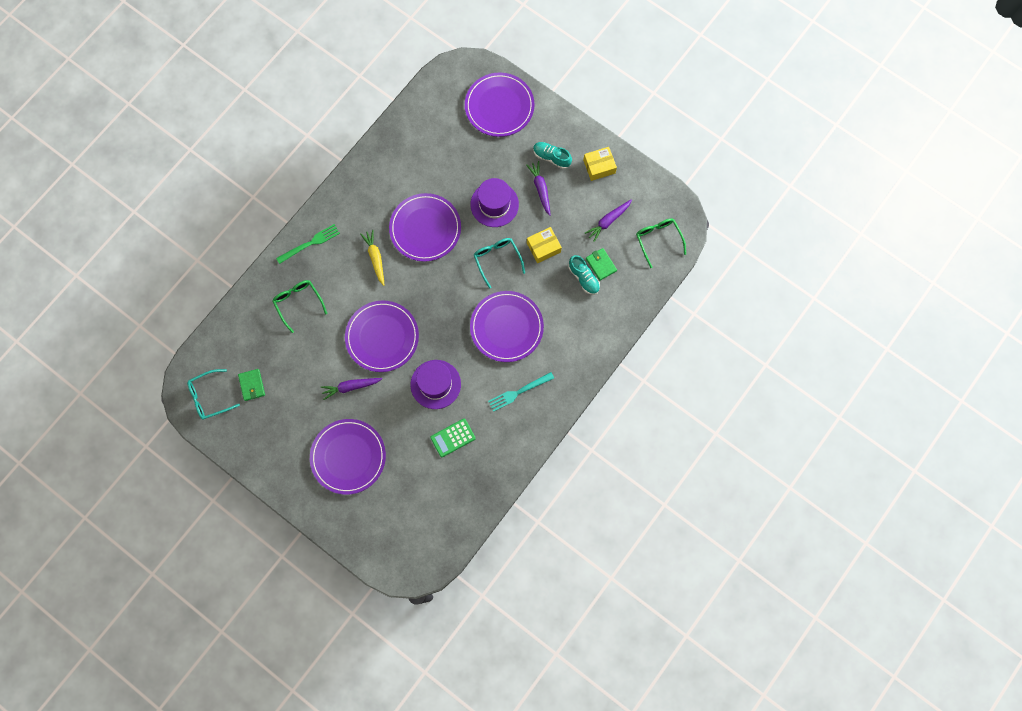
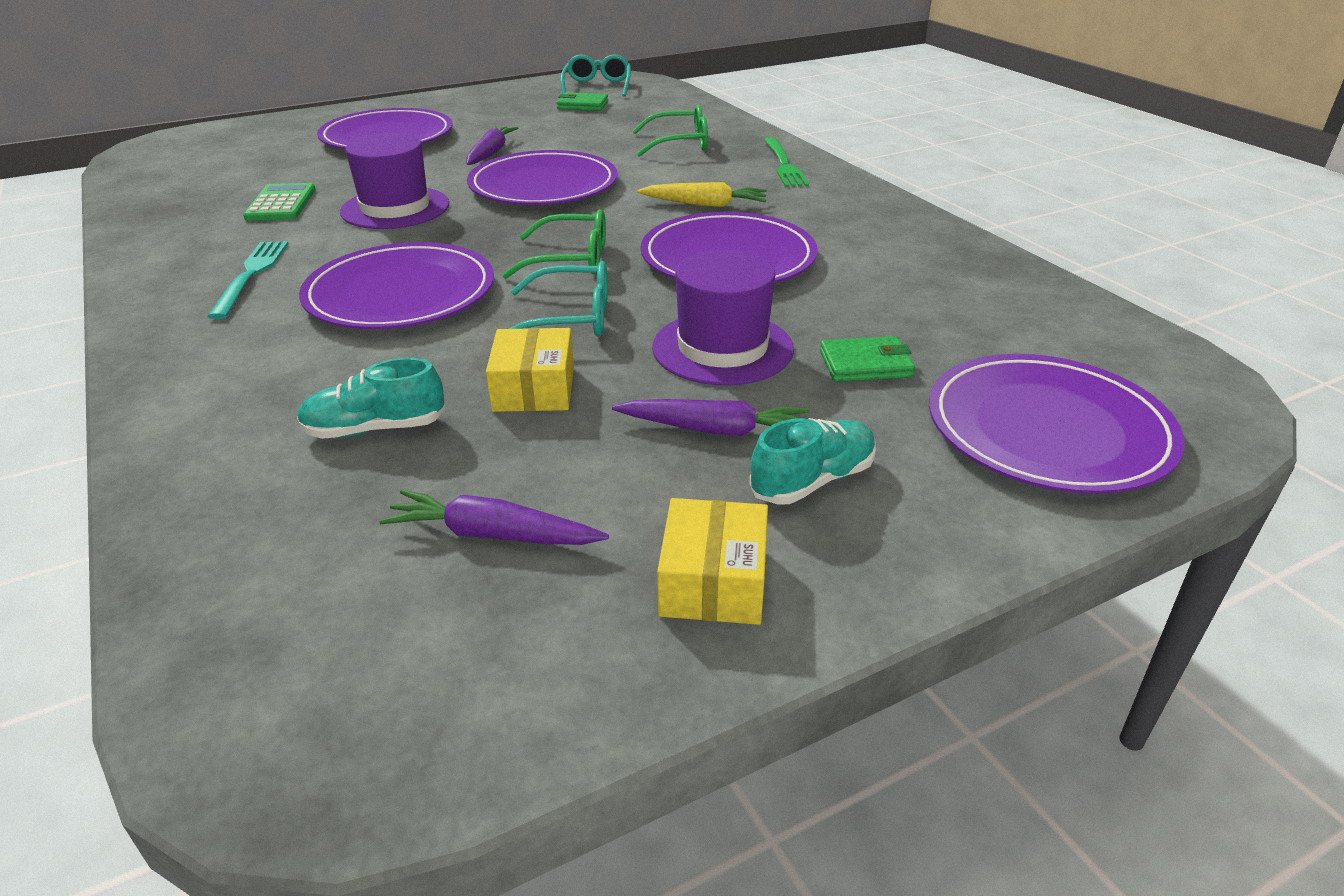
camera: 115 degrees right, 40 degrees down
purple carrot [585,199,632,242] -> purple carrot turned 60 degrees counterclockwise [379,490,609,545]
green wallet [586,248,617,281] -> green wallet moved to [820,336,915,382]
green glasses [636,218,686,268] -> green glasses moved to [502,209,606,279]

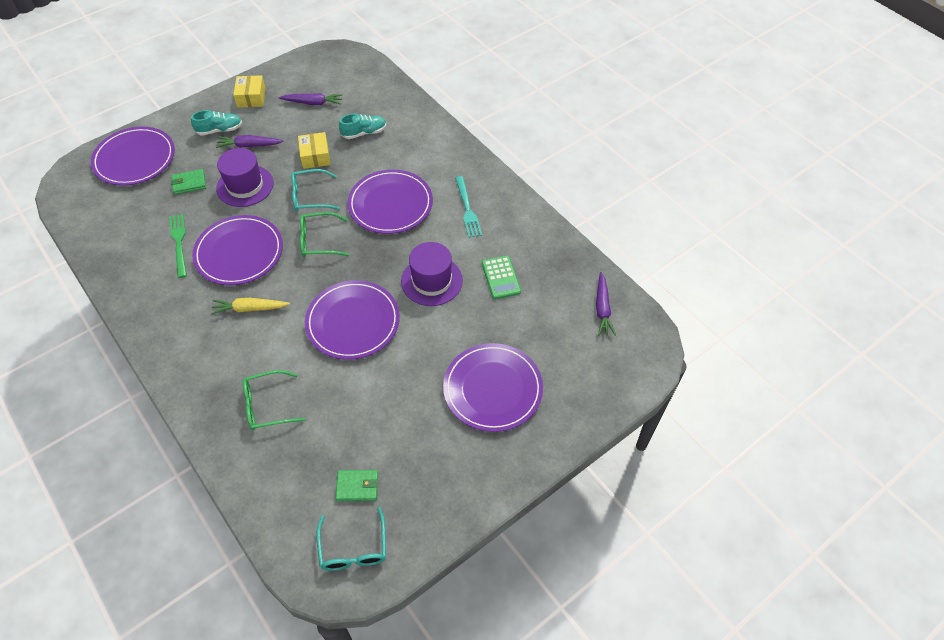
camera: 170 degrees right, 20 degrees up
purple carrot [466,126,518,165] -> purple carrot moved to [596,272,616,336]
turquoise shoe [749,418,876,504] -> turquoise shoe turned 150 degrees counterclockwise [191,110,242,136]
green fork [764,137,809,187] -> green fork moved to [169,214,187,278]

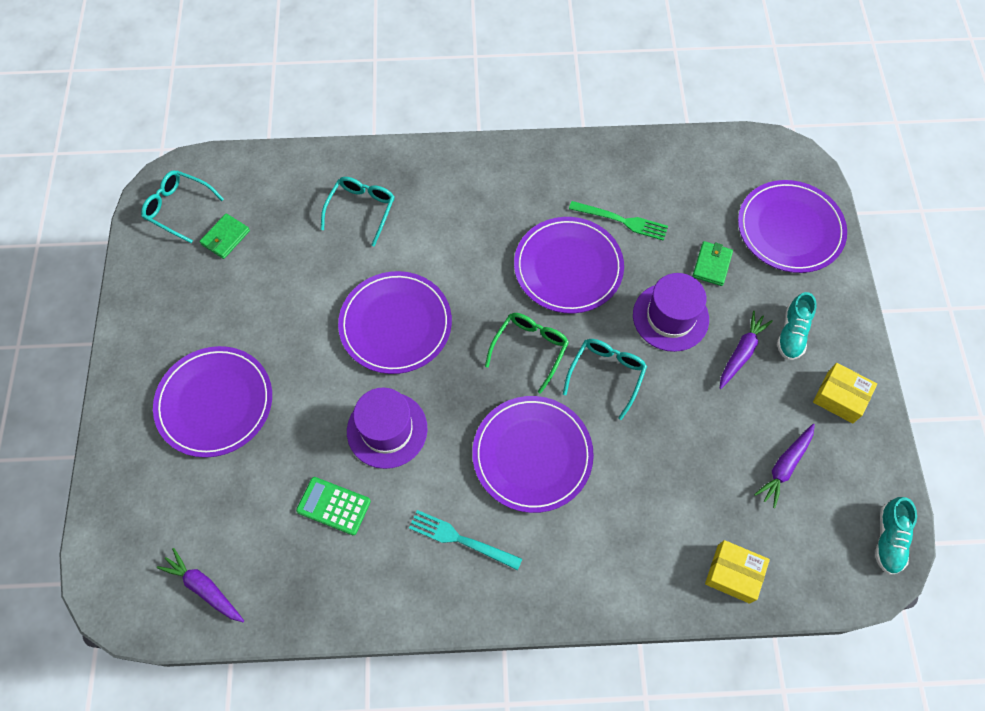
camera: 125 degrees right, 10 degrees up
yellow carrot [211,298,290,315] -> none
green glasses [243,370,305,430] -> turquoise glasses [321,177,394,247]
yellow box [298,132,331,169] -> yellow box moved to [705,540,770,604]
turquoise shoe [339,114,387,139] -> turquoise shoe moved to [875,497,917,575]

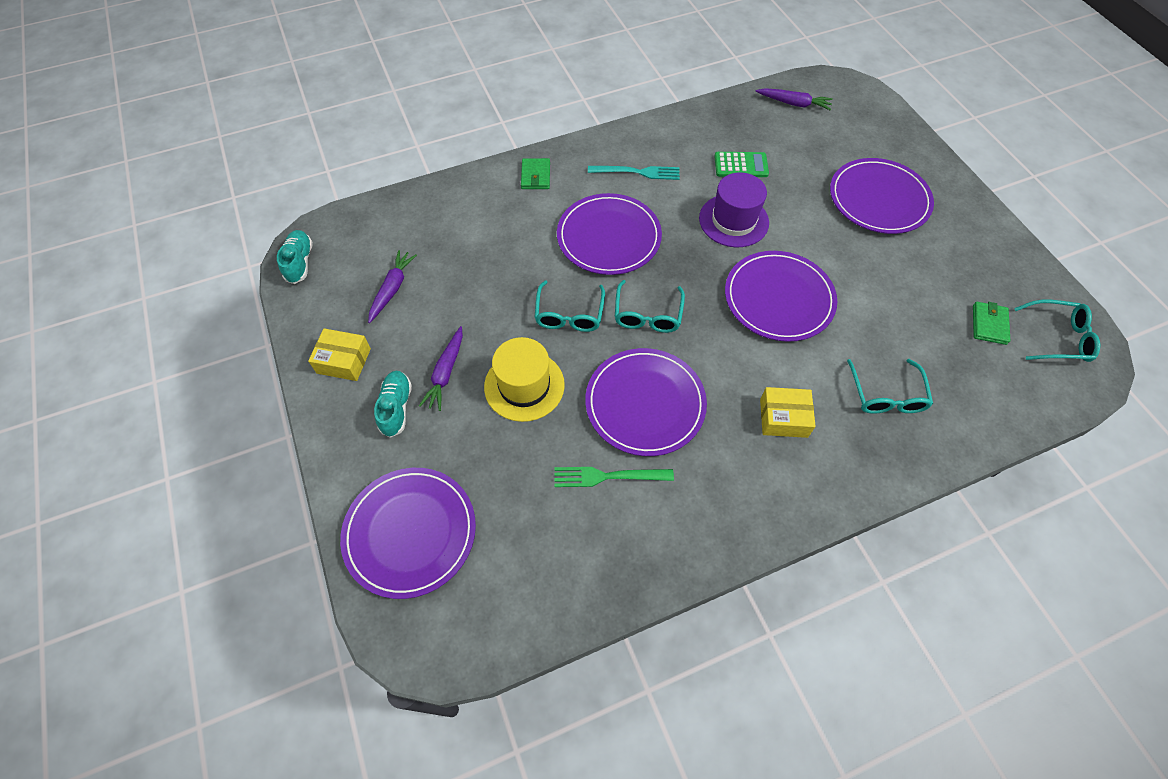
camera: 160 degrees right, 5 degrees down
green glasses [485,313,569,394] -> turquoise glasses [615,280,685,333]
purple hat [633,273,709,352] -> yellow hat [484,337,565,422]
green wallet [692,241,733,286] -> green wallet moved to [521,158,550,189]
yellow box [705,540,770,604] -> yellow box moved to [760,387,816,438]

